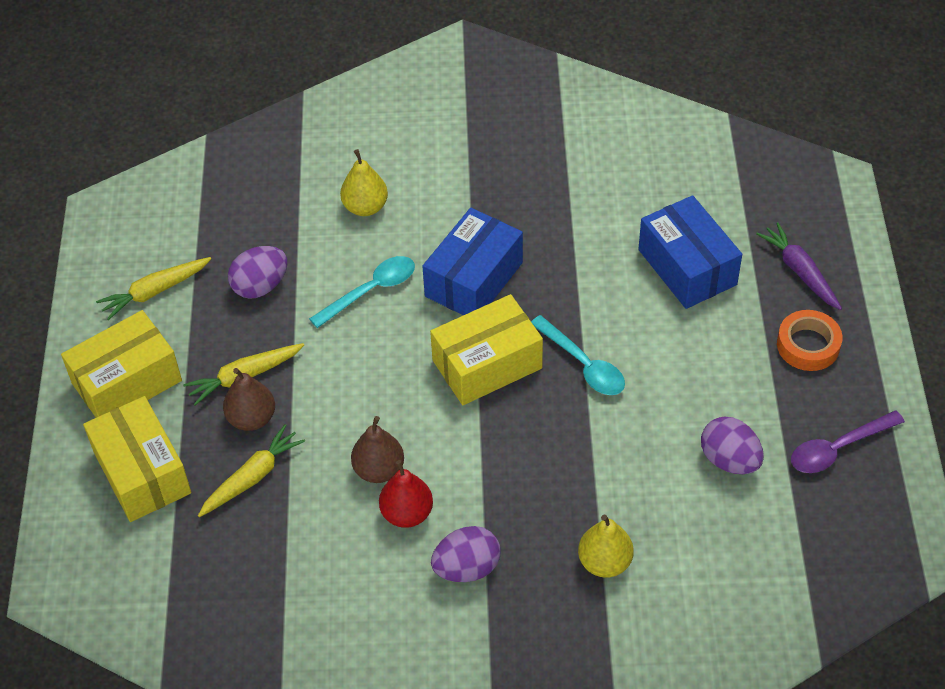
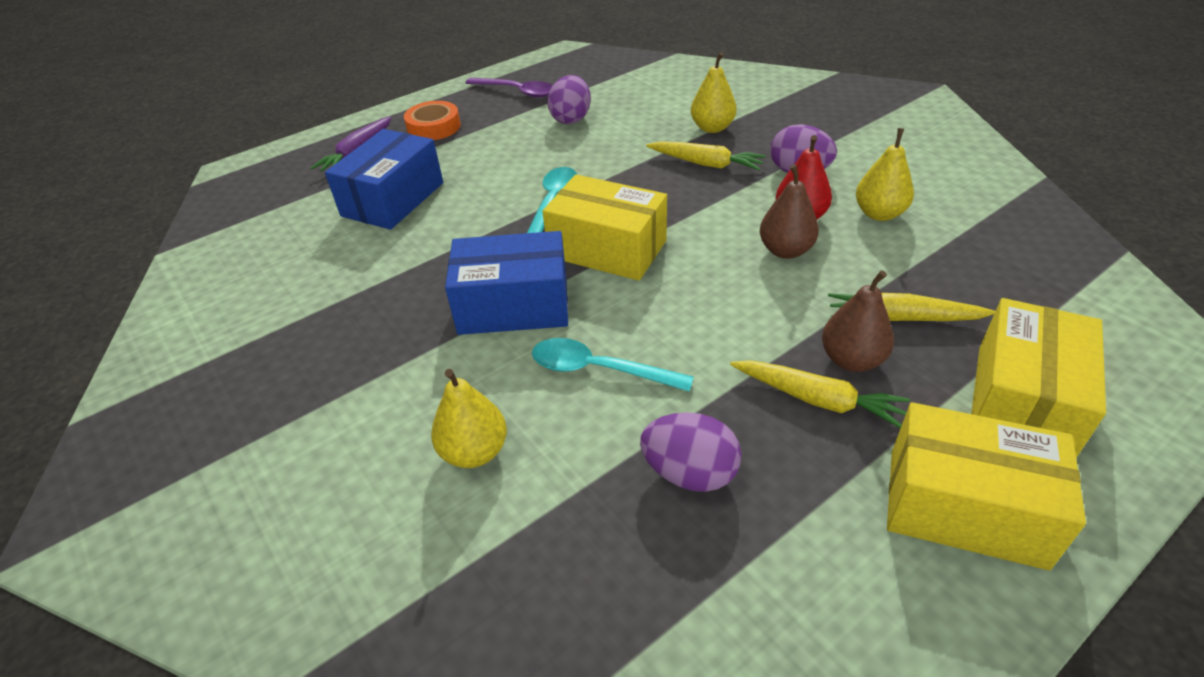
camera: 125 degrees left, 10 degrees down
yellow carrot [96,257,211,320] -> yellow carrot moved to [646,141,766,170]
none -> yellow pear [856,128,914,221]

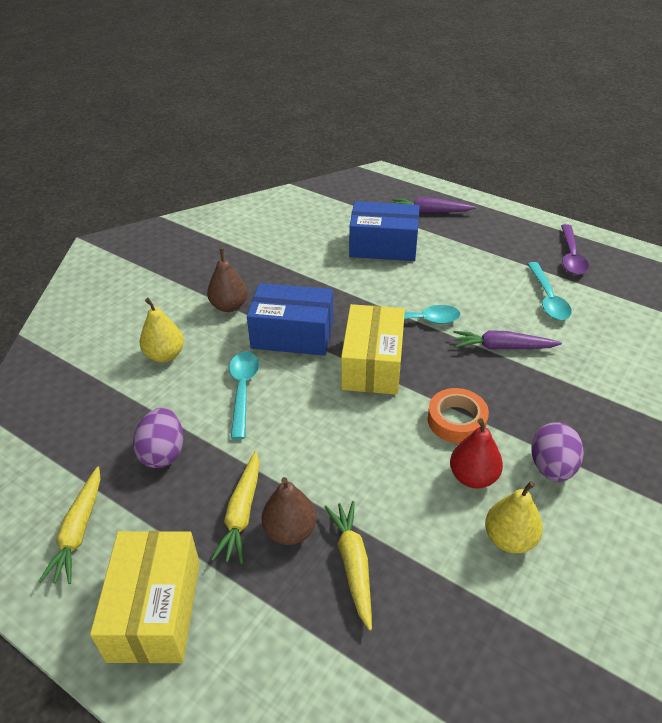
camera: 70 degrees right, 0 degrees up
orange tape [404,101,461,140] -> orange tape moved to [427,388,489,443]
blue box [445,231,568,335] -> blue box turned 60 degrees counterclockwise [247,283,333,356]
purple egg [547,75,591,124] -> turquoise spoon [527,262,572,320]
yellow carrot [646,141,766,170] -> yellow carrot moved to [38,467,101,584]
yellow pear [691,52,737,133] -> none
brown pear [760,164,819,259] -> brown pear moved to [207,248,248,312]
yellow box [971,298,1106,458] -> none
none -> purple carrot [453,330,562,350]

